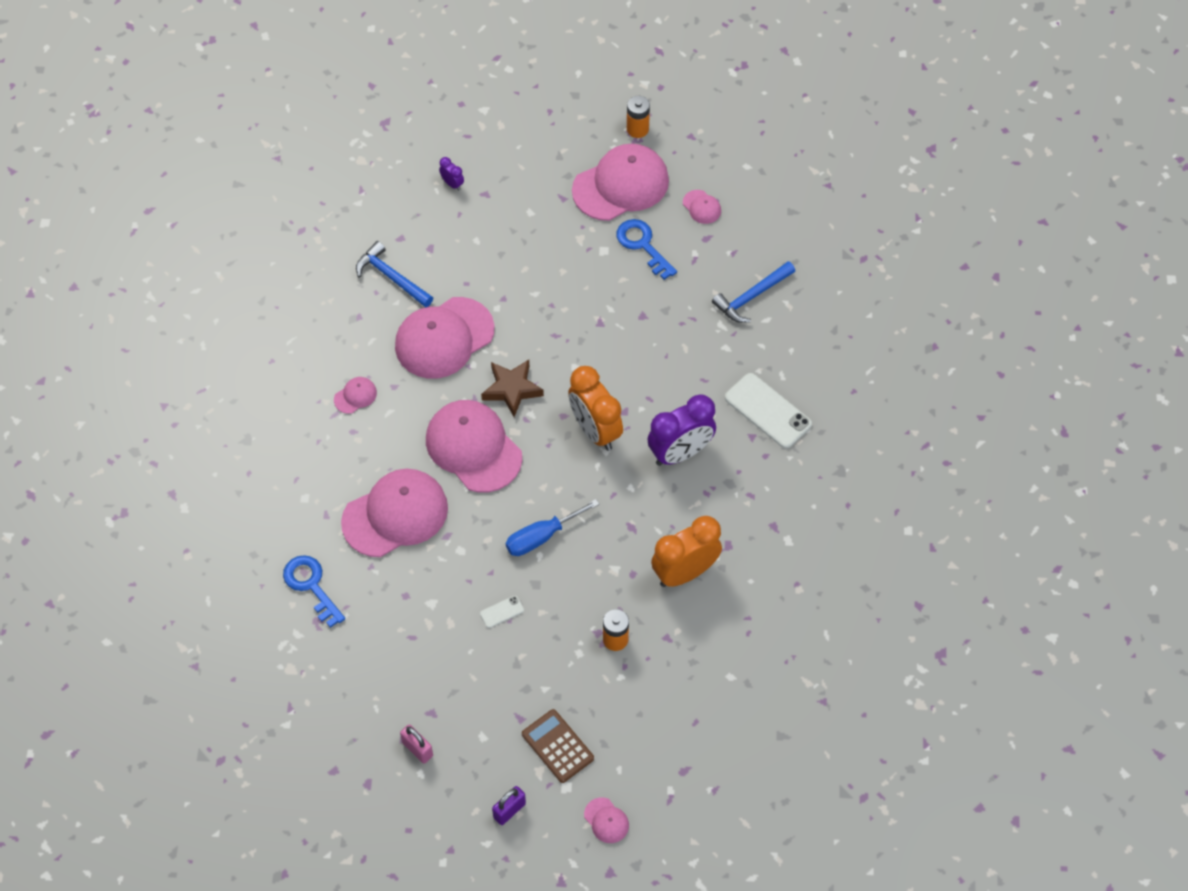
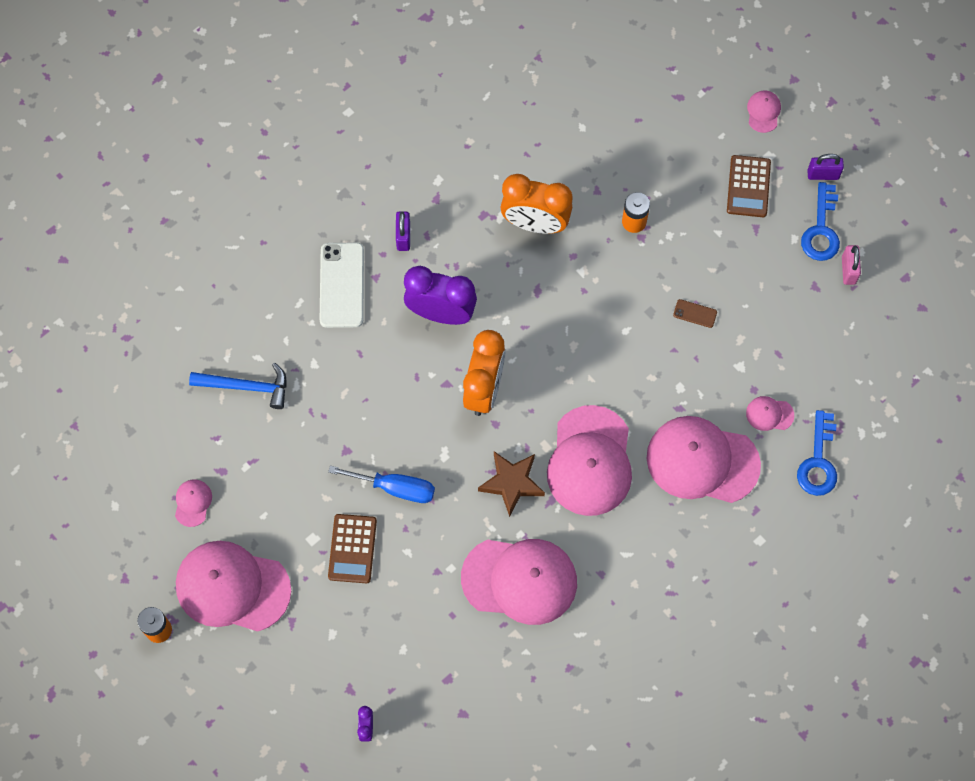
camera: 135 degrees left, 10 degrees up
pink cap [334,377,377,414] -> pink cap moved to [746,396,794,431]
blue hammer [356,241,433,307] -> none
white phone [480,596,524,628] -> brown phone [673,299,717,328]
blue screwdriver [506,499,600,556] -> blue screwdriver moved to [328,466,435,503]
blue key [616,219,677,280] -> blue key moved to [801,182,840,261]
none -> brown calculator [328,514,377,583]
none -> purple padlock [396,211,410,251]

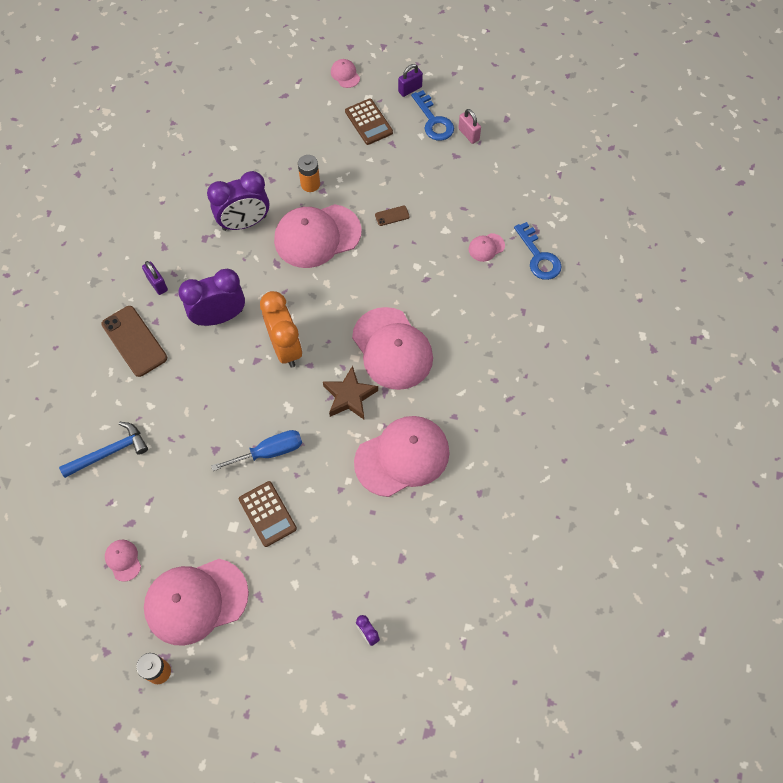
camera: 35 degrees left, 5 degrees down
white phone [320,243,364,328] -> brown phone [101,306,167,377]
orange clock [501,174,573,234] -> purple clock [207,171,269,231]
pink cap [647,416,761,503] -> pink cap moved to [274,204,362,268]

